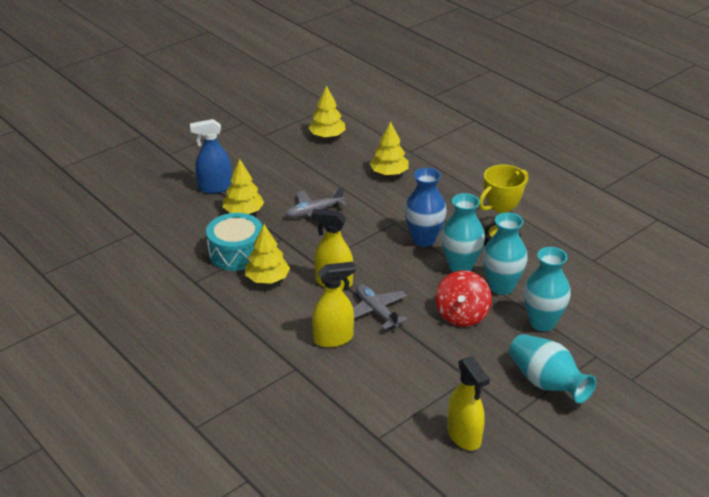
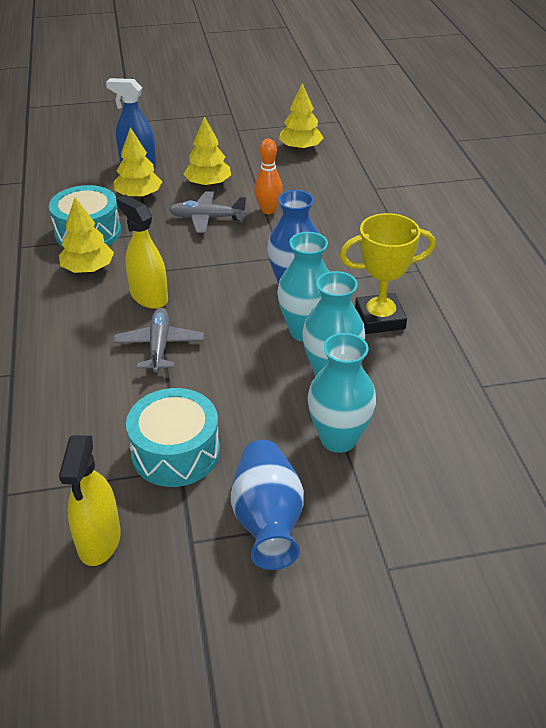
camera: 30 degrees right, 5 degrees up
yellow spray bottle [312,262,355,348] -> none
yellow tree [369,121,409,176] -> yellow tree moved to [184,116,231,187]
red spinning top [435,270,492,327] -> none
turquoise vase [509,334,596,403] -> blue vase [231,440,304,570]
none -> turquoise drum [126,388,220,487]
none -> orange bowling pin [254,139,283,214]

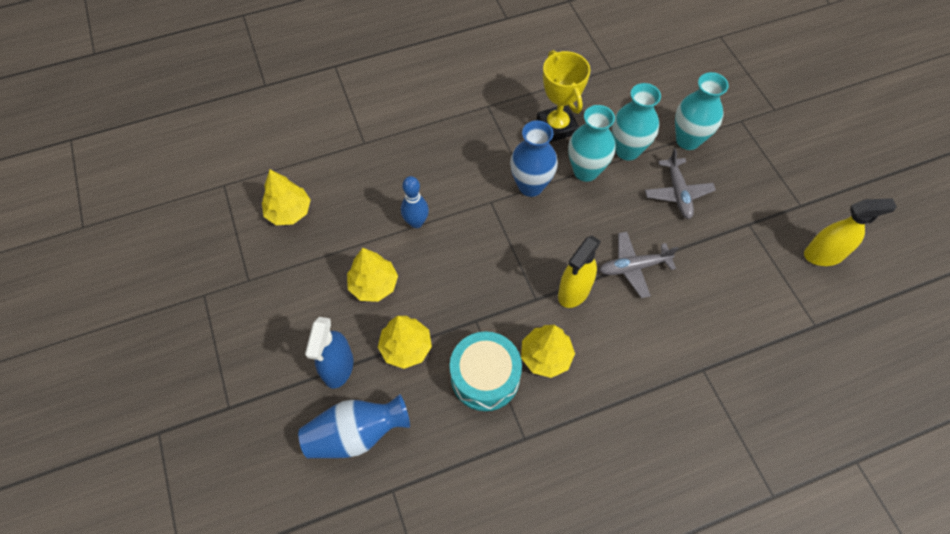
camera: 100 degrees left, 20 degrees up
turquoise drum [126,388,220,487] -> none
grey plane [169,191,247,233] -> grey plane moved to [645,148,716,219]
blue vase [231,440,304,570] -> blue vase moved to [298,394,410,458]
orange bowling pin [254,139,283,214] -> blue bowling pin [401,176,429,228]

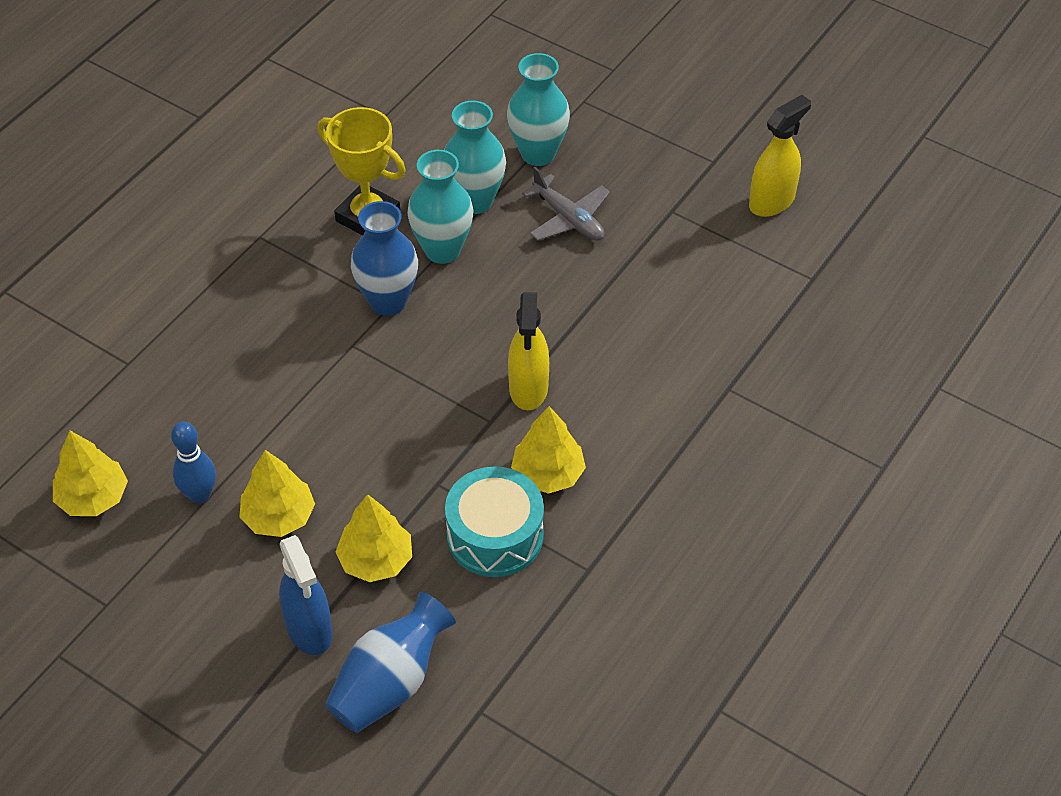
camera: 35 degrees left, 10 degrees down
blue bowling pin [401,176,429,228] -> blue bowling pin moved to [171,422,216,504]
grey plane [599,232,678,298] -> none

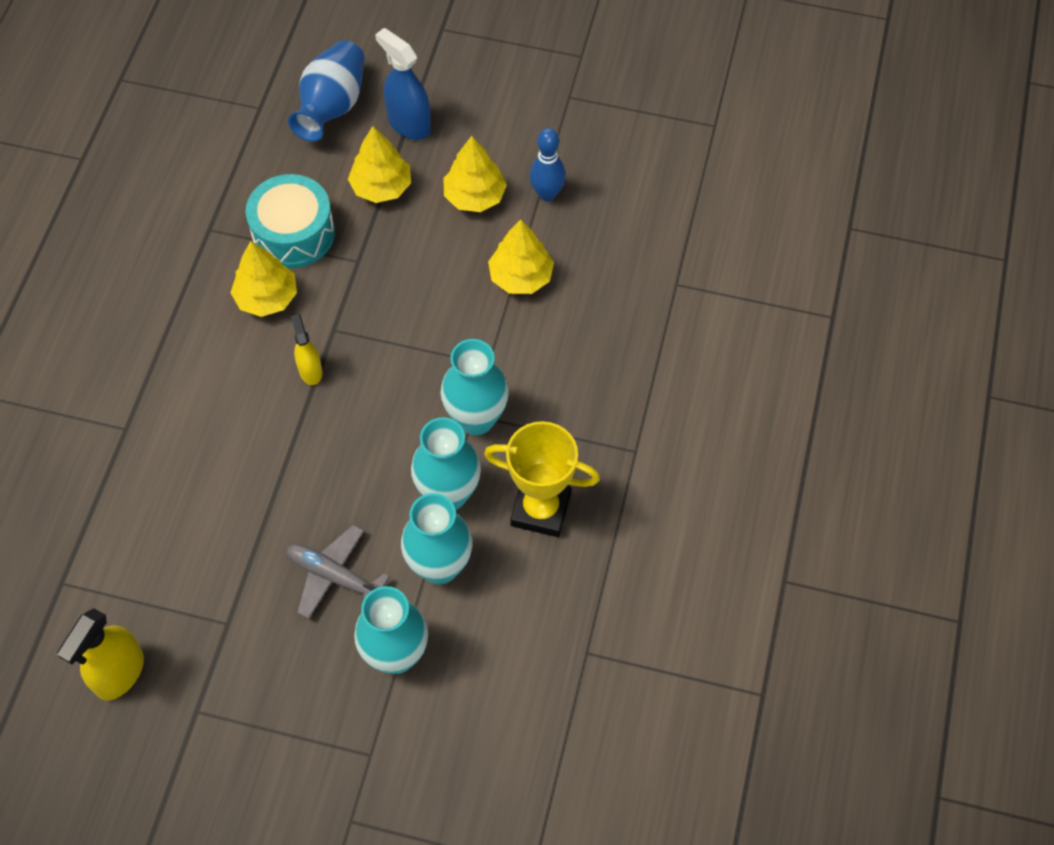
camera: 160 degrees right, 10 degrees up
yellow tree [53,431,128,516] -> yellow tree moved to [488,219,554,294]
blue vase [351,201,418,316] -> turquoise vase [441,339,509,435]
yellow spray bottle [508,292,549,410] -> yellow spray bottle [291,314,322,385], size x0.62

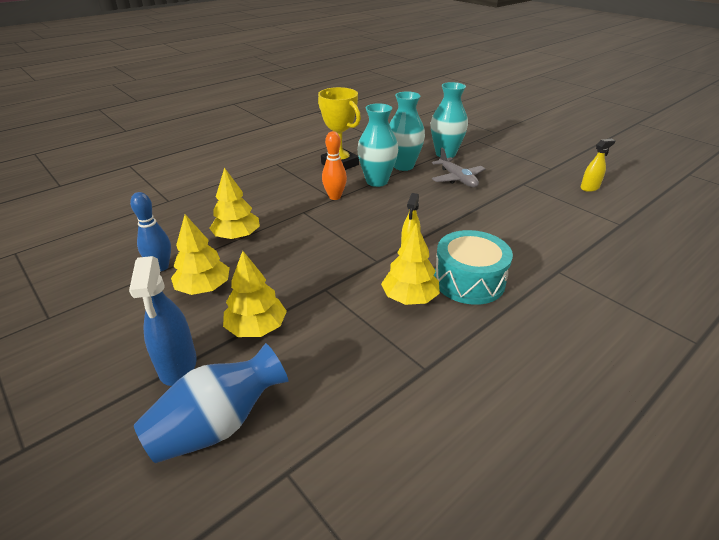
camera: 145 degrees left, 25 degrees down
yellow spray bottle [57,608,144,700] -> yellow spray bottle [581,139,616,192], size x0.62
turquoise drum [246,174,335,268] -> turquoise drum moved to [434,230,513,305]
turquoise vase [441,339,509,435] -> orange bowling pin [322,131,347,200]

